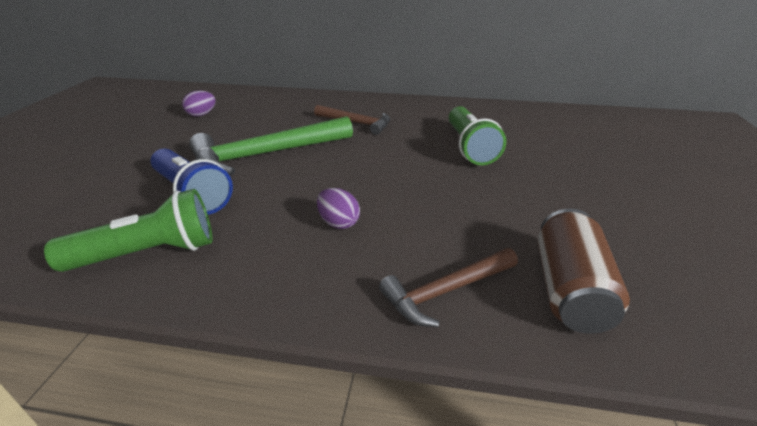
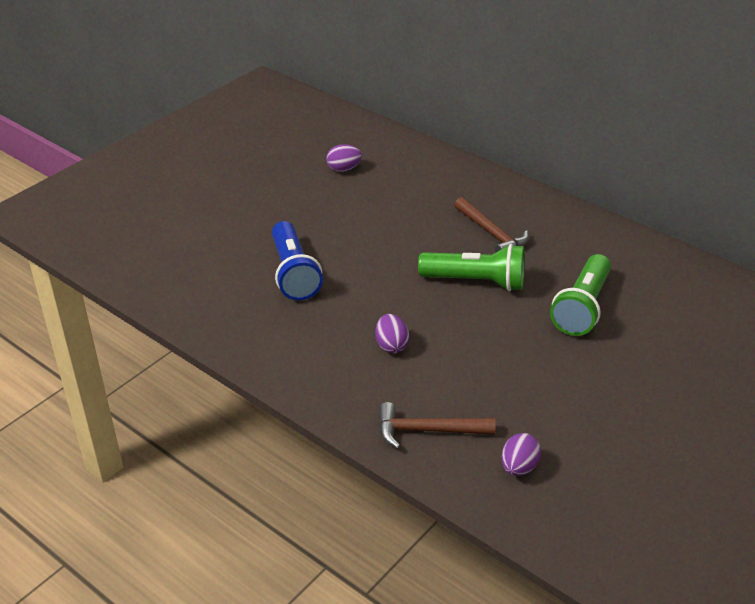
camera: 30 degrees right, 5 degrees up
green flashlight [44,189,213,272] -> green flashlight moved to [418,244,525,291]
green hammer [189,116,353,175] -> none
brown can [538,209,630,334] -> purple egg [502,433,541,476]

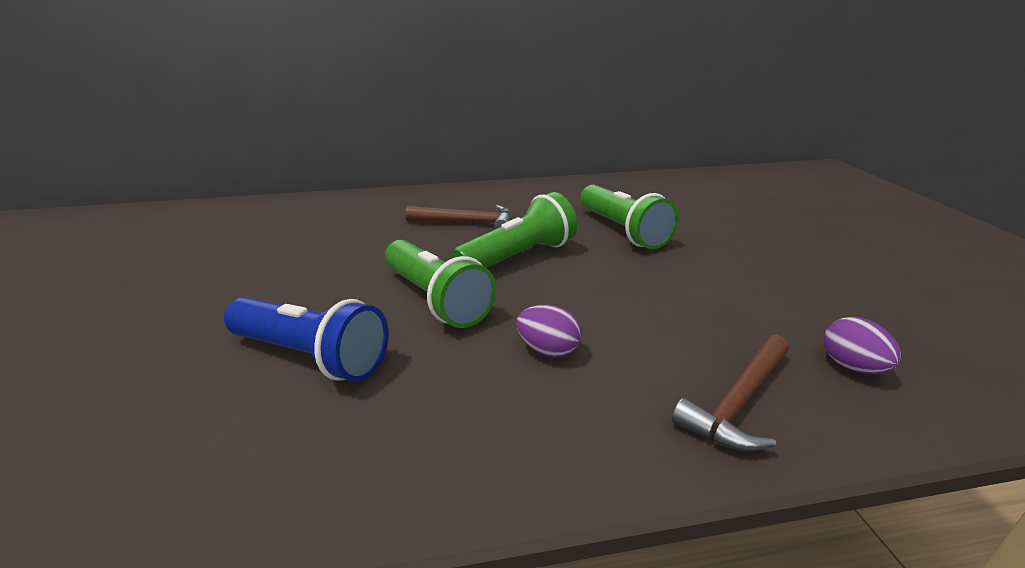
camera: 50 degrees left, 10 degrees down
purple egg [326,144,362,172] -> none
none -> green flashlight [385,240,496,328]

